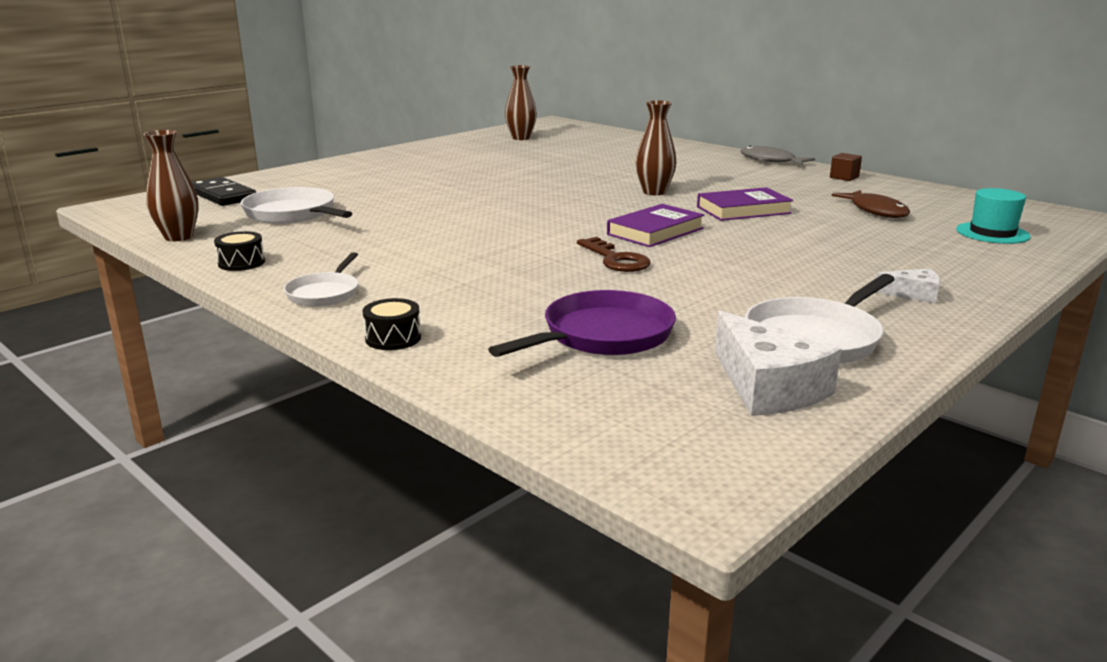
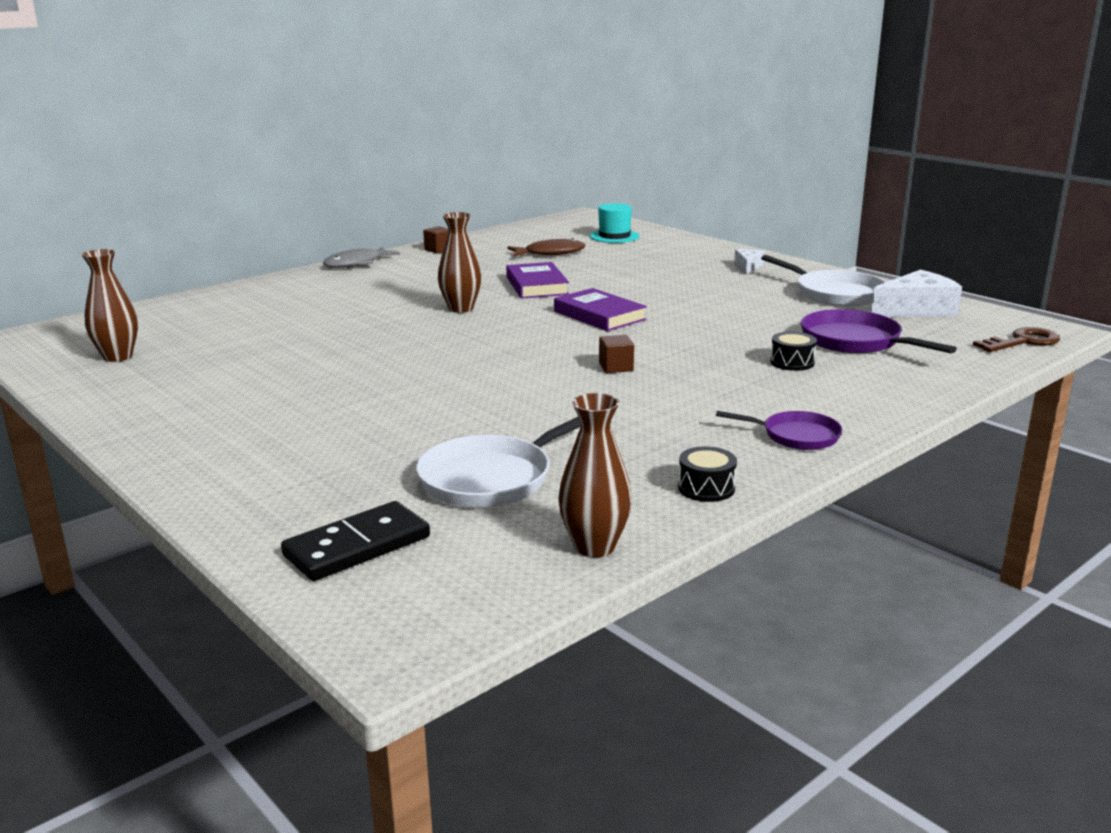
camera: 85 degrees left, 0 degrees up
white pan [284,252,358,307] -> purple pan [716,411,842,450]
black drum [363,298,421,350] -> black drum moved to [770,332,817,371]
brown key [577,237,650,272] -> brown key moved to [973,327,1060,352]
none -> brown cube [599,335,634,373]

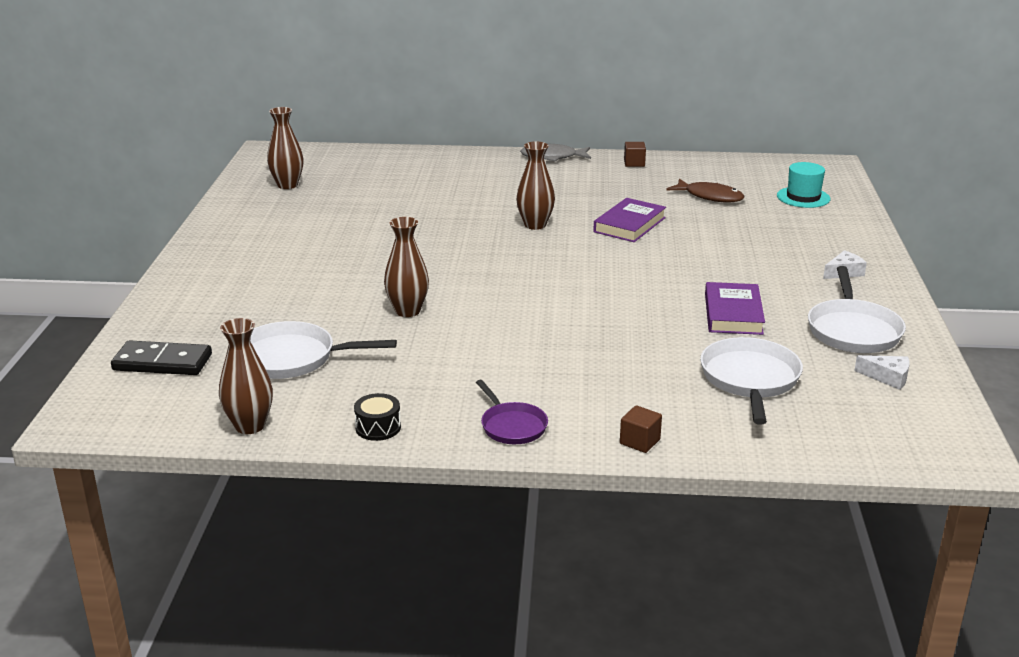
camera: 45 degrees right, 5 degrees up
purple book [554,288,647,331] -> purple book moved to [705,282,765,335]
brown cube [599,335,634,373] -> brown cube moved to [620,405,662,453]
black drum [770,332,817,371] -> none
purple pan [801,309,957,354] -> white pan [700,337,803,425]
white cheese [871,270,962,317] -> white cheese [854,355,910,390], size x0.53
brown key [973,327,1060,352] -> none
none -> brown vase [384,217,429,317]

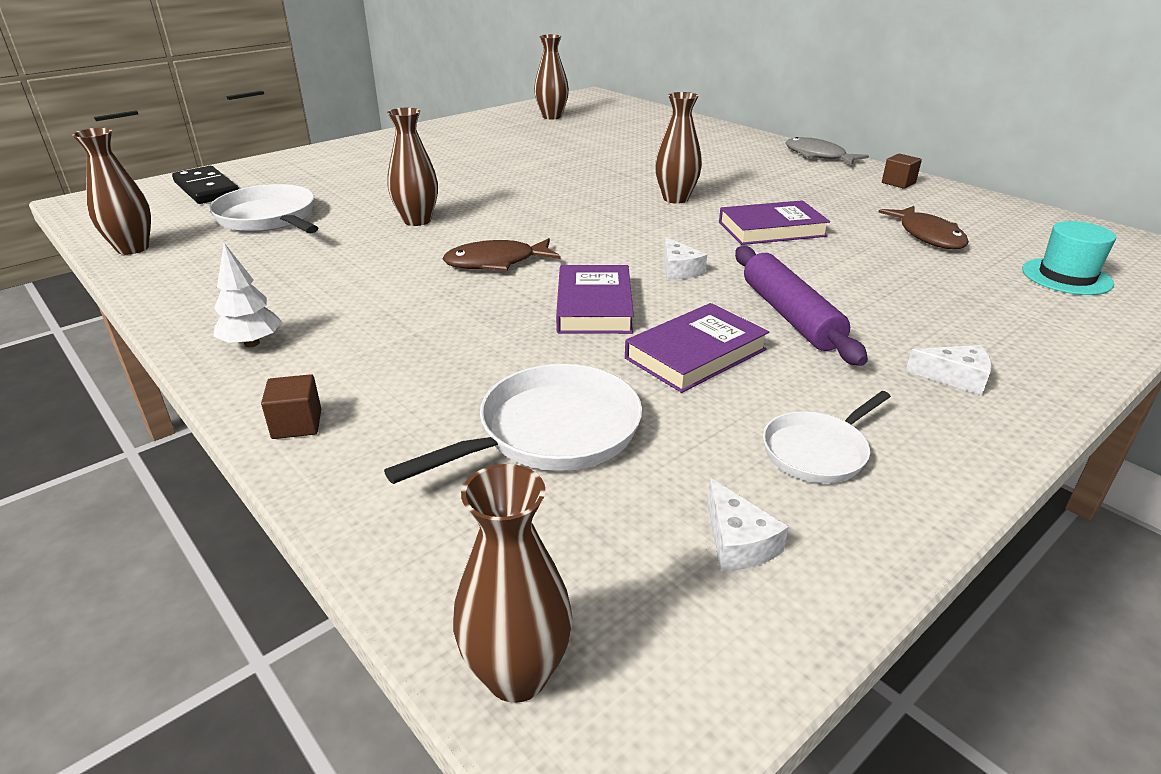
camera: 45 degrees right, 5 degrees up
black drum [354,393,401,441] -> none
purple pan [476,380,548,444] -> white tree [213,243,282,347]
white pan [808,266,906,353] -> white pan [763,391,891,483], size x0.62
none -> brown fish [442,238,561,271]
none -> brown vase [453,464,572,703]
none -> purple book [556,265,634,334]
none -> white cheese [664,237,707,280]
none -> purple rolling pin [735,246,868,366]

